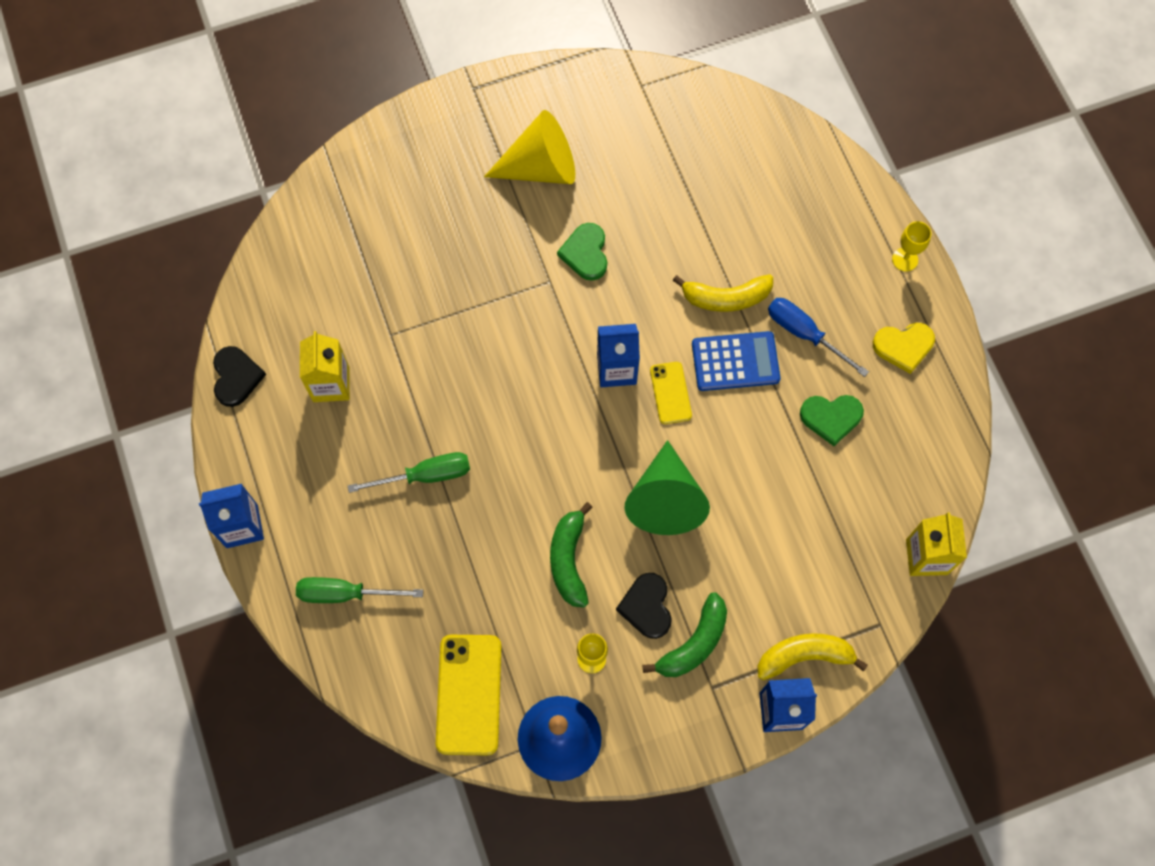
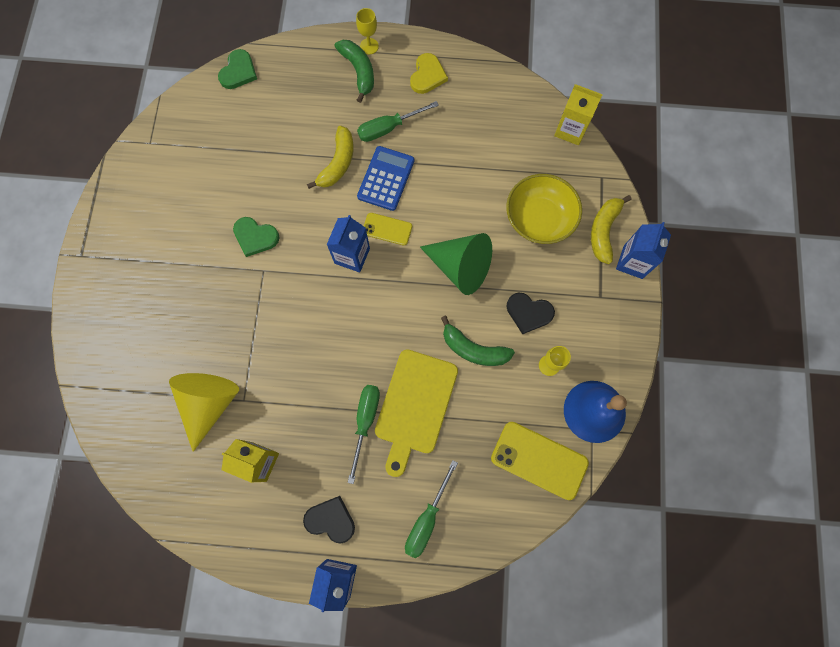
camera: 65 degrees left, 5 degrees up
black heart [213,346,266,407] -> black heart moved to [303,496,355,543]
yellow cone [484,110,575,184] -> yellow cone moved to [169,373,239,452]
green banana [643,592,727,677] -> green banana moved to [335,40,374,103]
blue screwdriver [768,298,869,377] -> green screwdriver [357,101,439,142]
green heart [800,395,864,446] -> green heart moved to [218,49,257,89]
none -> yellow cutting board [375,349,458,477]
none -> yellow bowl [506,174,582,244]

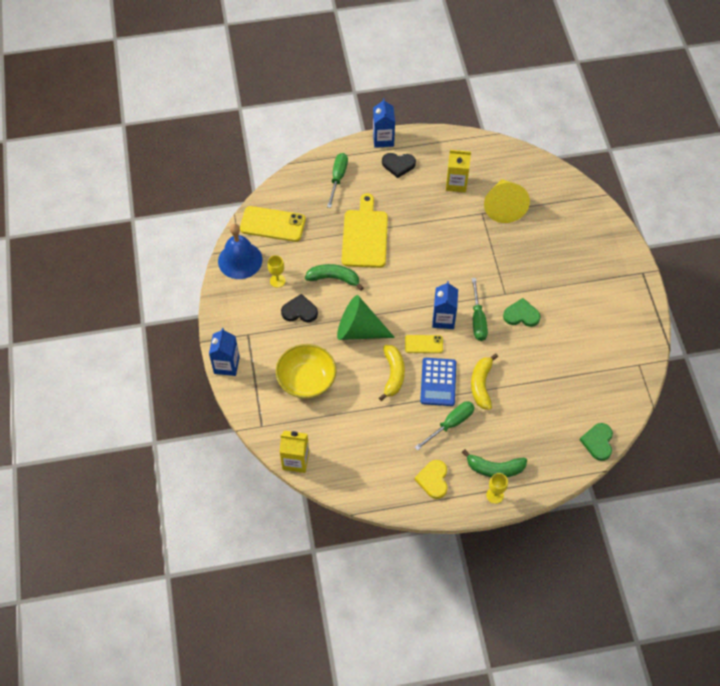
camera: 165 degrees right, 15 degrees down
green banana [335,40,374,103] -> green banana turned 45 degrees counterclockwise [462,449,527,477]
green screwdriver [348,385,380,484] -> green screwdriver moved to [472,278,488,341]
yellow banana [591,195,632,264] -> yellow banana moved to [379,345,405,401]

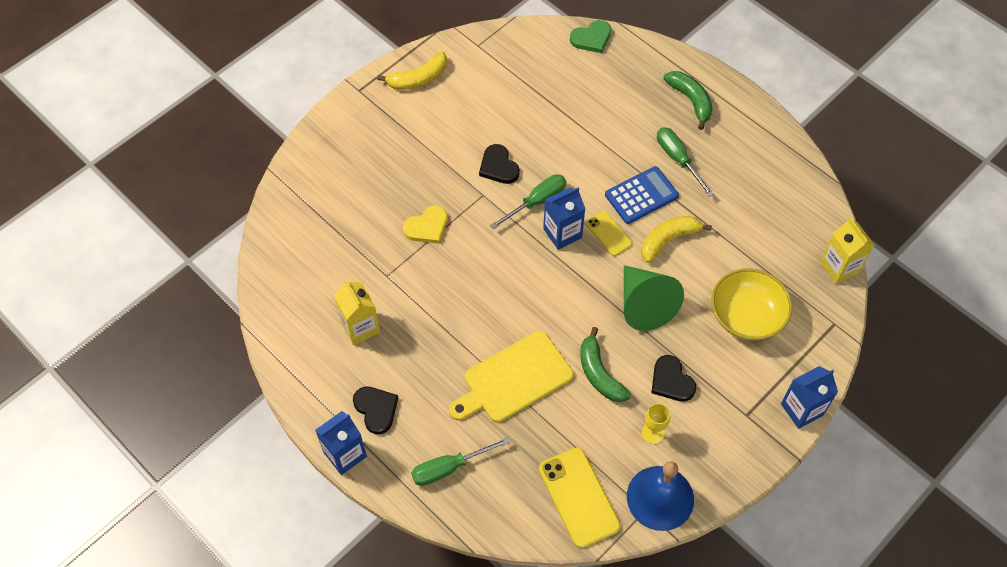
camera: 125 degrees left, 0 degrees up
green screwdriver [415,401,475,451] -> green screwdriver turned 45 degrees clockwise [657,127,714,197]
yellow heart [415,460,448,499] -> yellow heart moved to [403,205,448,244]
yellow banana [471,354,498,410] -> yellow banana moved to [377,52,447,90]
yellow cone [484,179,530,223] -> none
yellow goblet [486,473,508,504] -> none
green heart [503,298,541,327] -> black heart [479,144,520,184]

